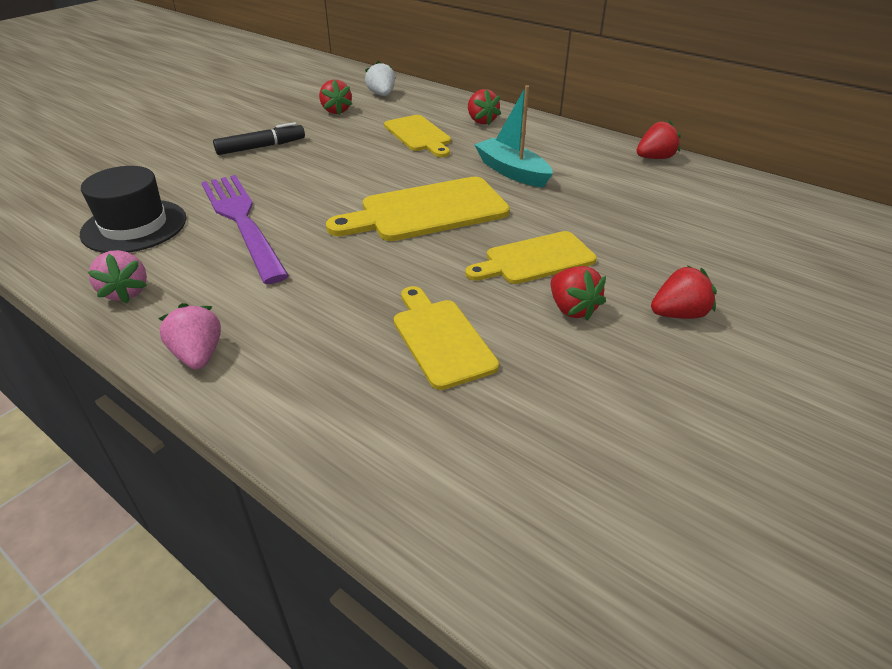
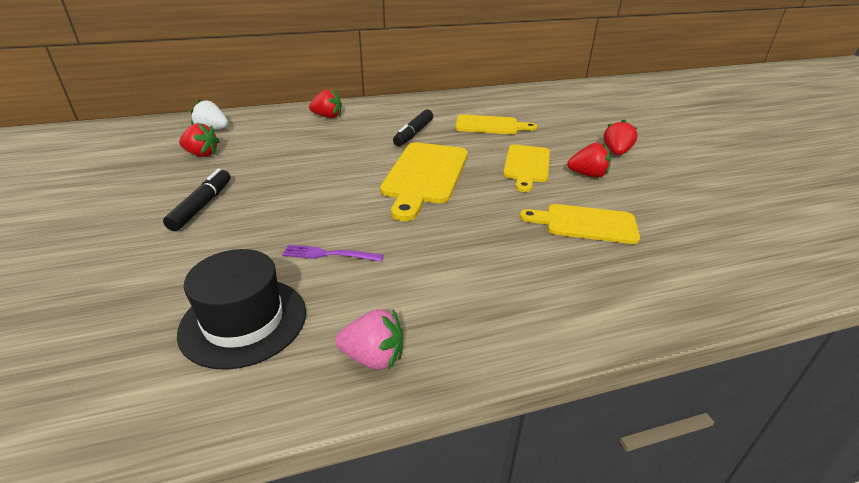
camera: 55 degrees left, 5 degrees down
pink strawberry [158,303,221,369] -> none
purple fork [201,175,289,284] -> purple fork [282,245,384,262], size x0.44
yellow cutting board [384,115,451,157] -> yellow cutting board moved to [455,114,537,134]
turquoise boat [474,85,553,188] -> black marker [393,109,433,146]
red strawberry [637,120,681,159] -> none

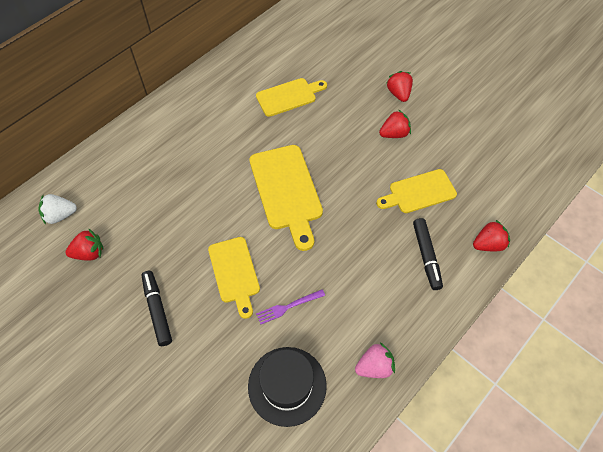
camera: 30 degrees left, 25 degrees up
red strawberry [309,89,342,118] -> red strawberry moved to [473,220,510,251]
black marker [393,109,433,146] -> black marker moved to [413,218,443,290]
yellow cutting board [503,144,550,192] -> yellow cutting board moved to [208,237,260,319]

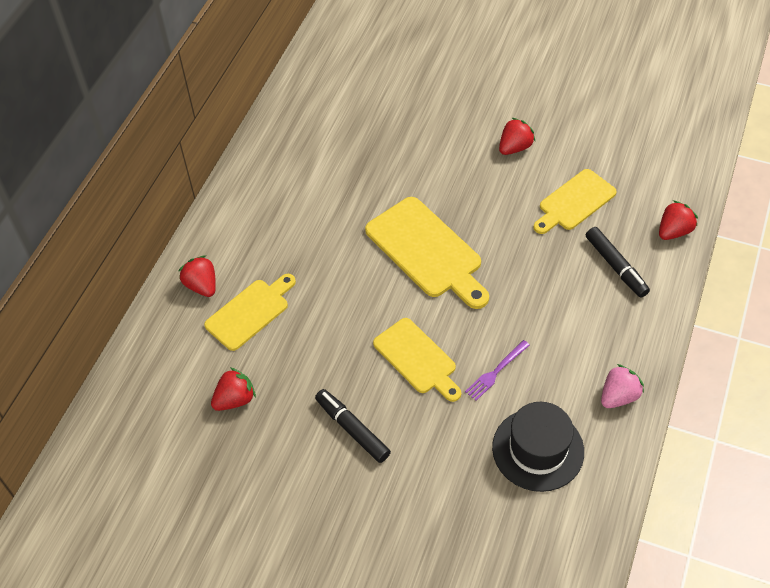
camera: 20 degrees left, 5 degrees down
white strawberry [38,194,77,225] -> none
yellow cutting board [256,78,327,117] -> yellow cutting board moved to [204,274,296,351]
red strawberry [387,71,413,102] -> red strawberry moved to [179,255,216,297]

